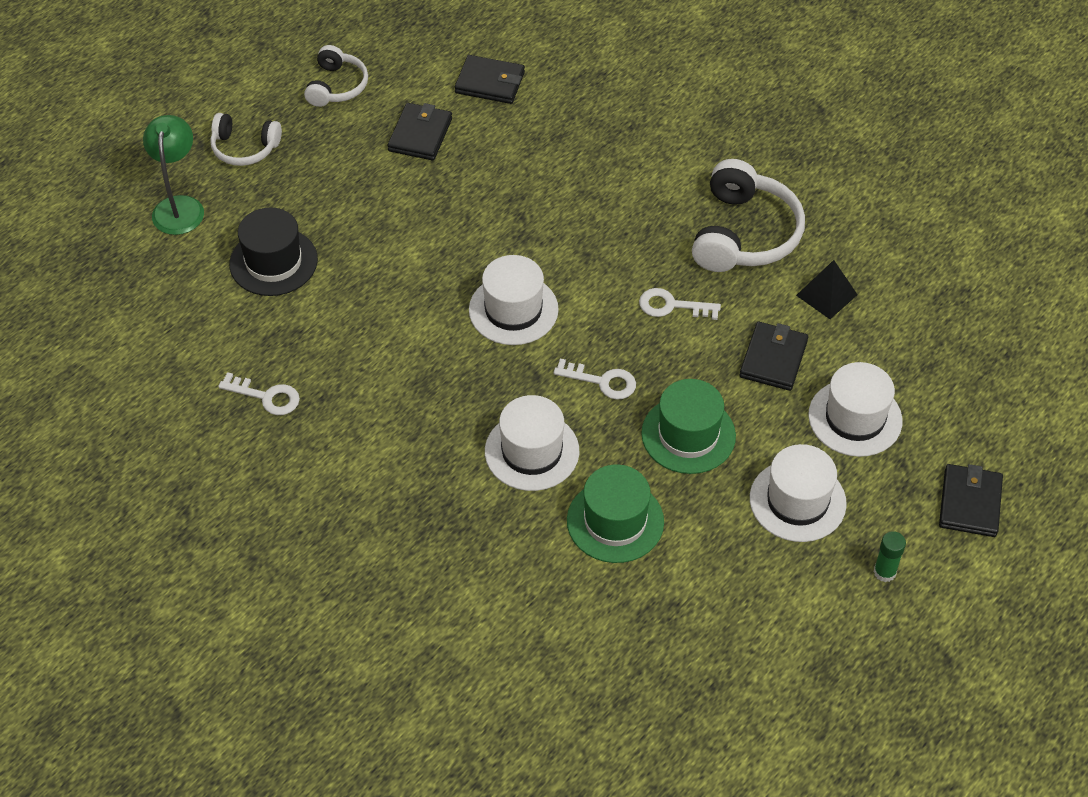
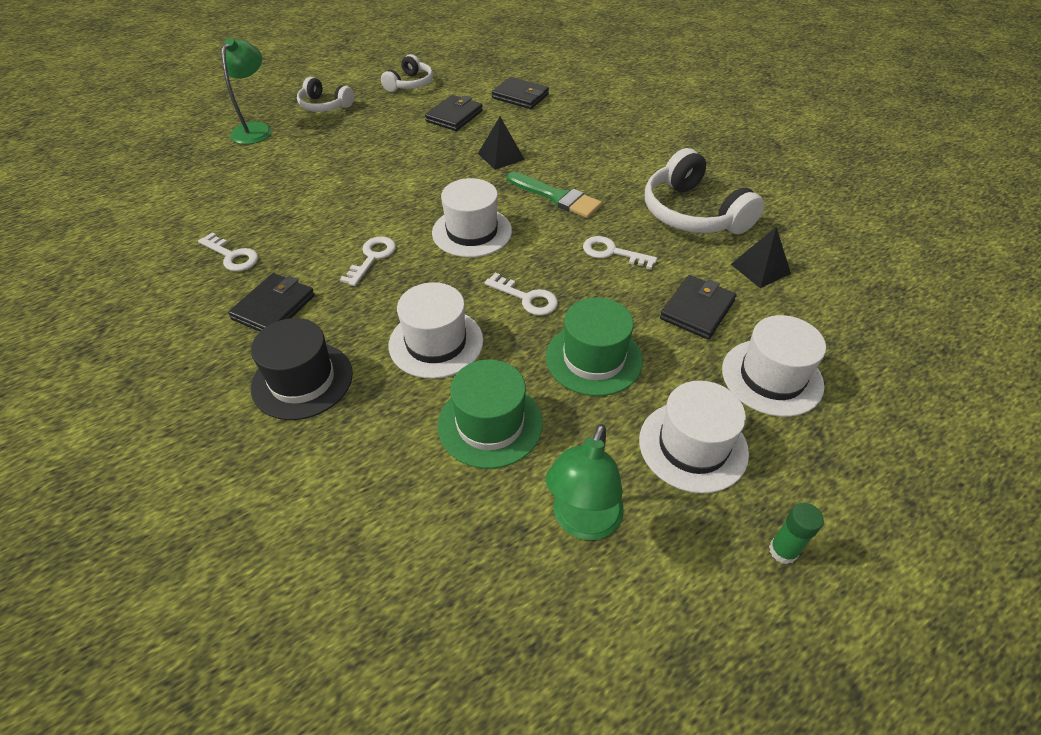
camera: 15 degrees right, 5 degrees down
black hat [229,208,318,296] -> black hat moved to [251,318,353,420]
white headphones [692,159,805,272] -> white headphones turned 120 degrees clockwise [645,148,764,234]
black wallet [939,464,1003,537] -> black wallet moved to [228,273,315,332]
none -> white key [340,236,396,286]
none -> black pyramid [478,117,525,170]
none -> green brush [507,172,602,218]
none -> green lamp [546,424,624,540]

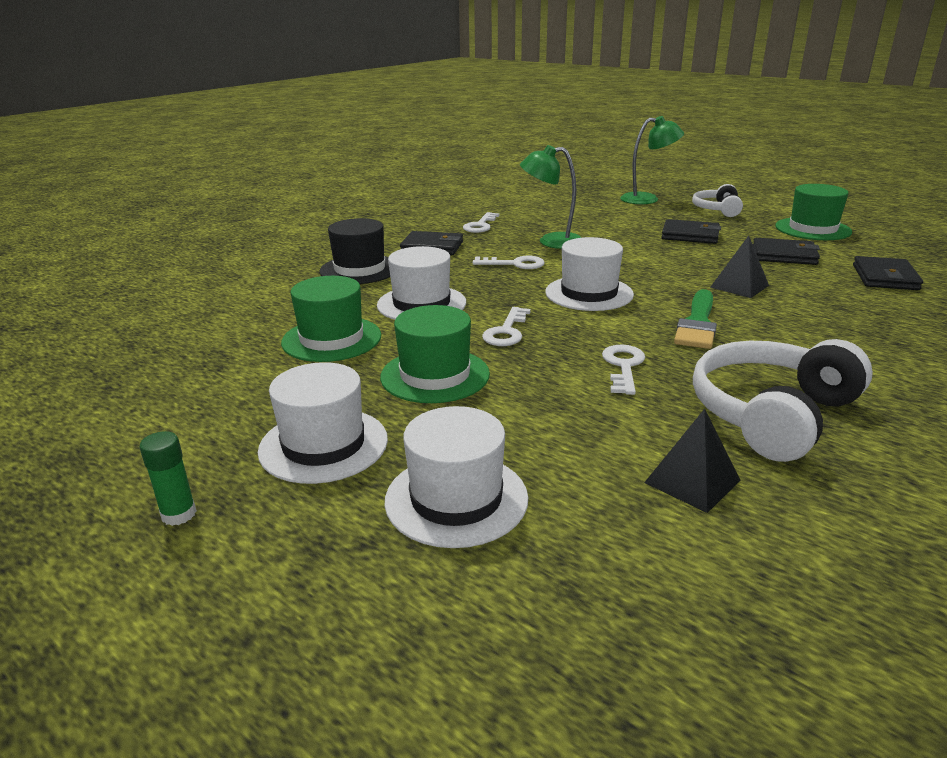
camera: 75 degrees right, 20 degrees down
white headphones [381,54,433,92] -> green hat [775,184,852,240]
green lamp [546,424,624,540] -> green lamp moved to [520,145,581,249]
black wallet [660,275,737,340] -> black wallet moved to [661,219,721,244]

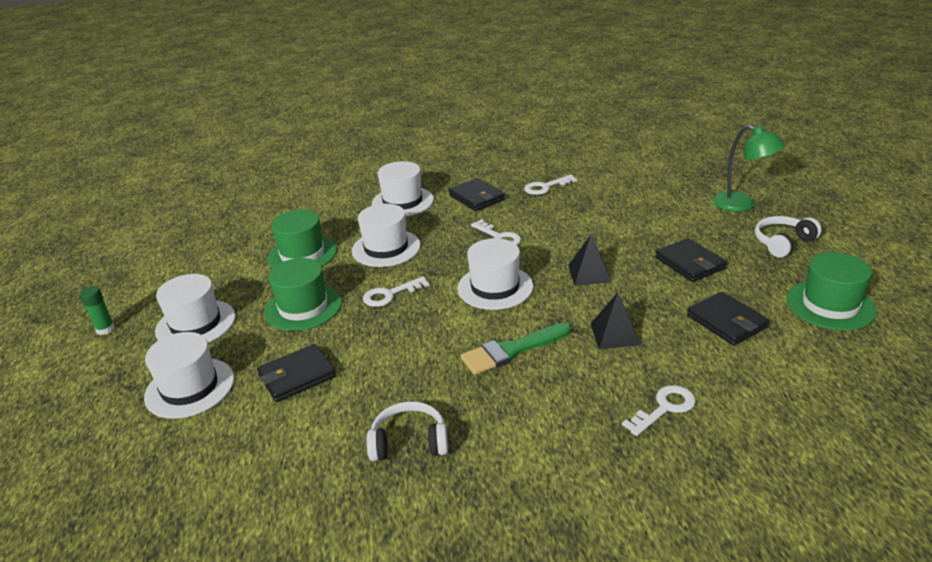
camera: 45 degrees right, 5 degrees up
black hat [319,218,390,284] -> white hat [372,161,434,217]
green lamp [520,145,581,249] -> none
white key [602,345,645,395] -> white key moved to [622,385,695,436]
black pyramid [644,409,741,513] -> black pyramid moved to [568,235,612,286]
white headphones [693,339,873,462] -> white headphones [367,401,448,461], size x0.59
black wallet [853,256,923,290] -> black wallet moved to [257,344,336,402]

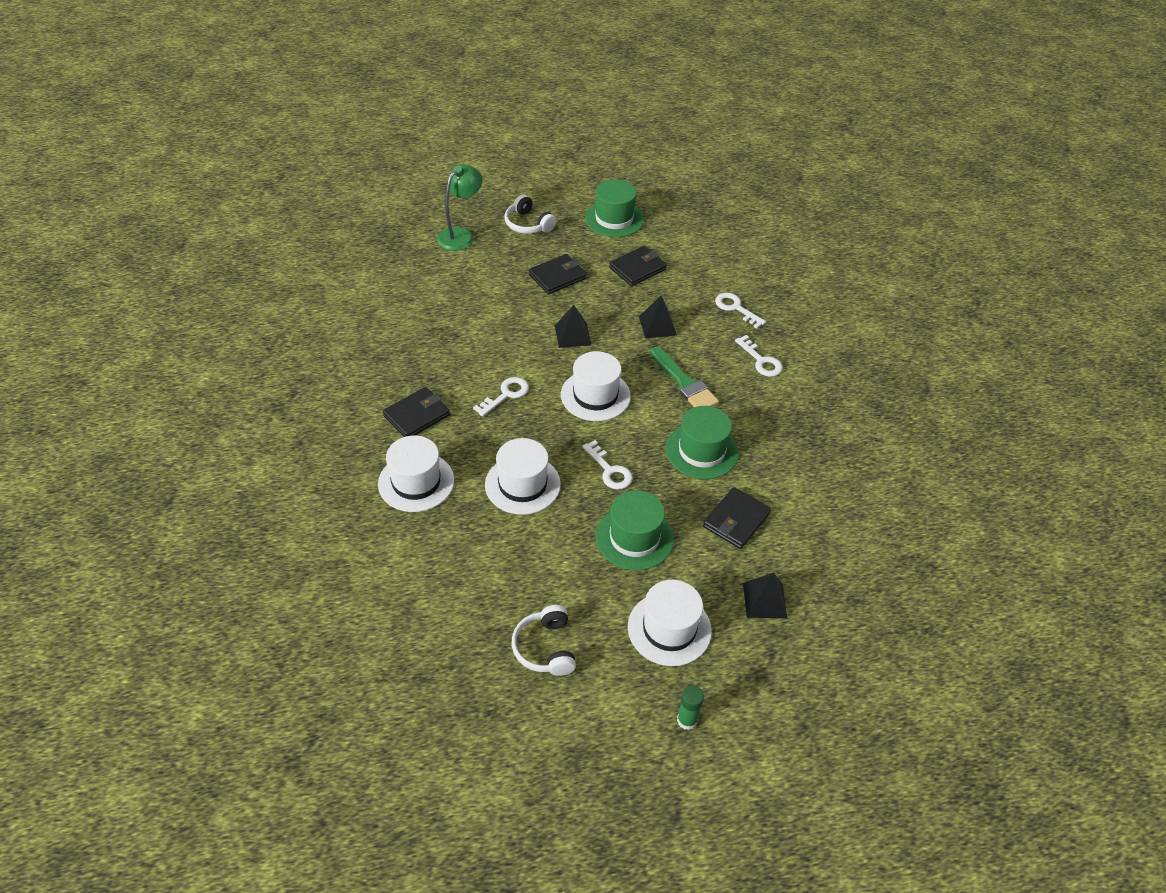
camera: 100 degrees left, 15 degrees up
white hat [144,332,234,419] -> black pyramid [743,572,787,618]
black wallet [257,344,336,402] -> black wallet turned 75 degrees clockwise [703,487,771,549]
green hat [267,210,337,268] -> green hat moved to [665,406,739,479]
white headphones [367,401,448,461] -> white headphones moved to [512,605,576,676]
white key [524,175,577,195] -> white key moved to [735,335,783,377]

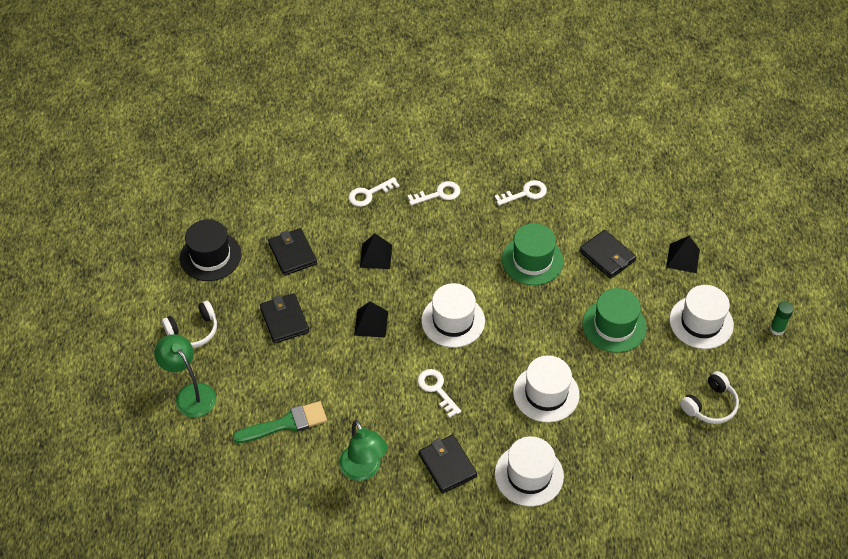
camera: 75 degrees left, 5 degrees up
white headphones [512,605,576,676] -> white headphones turned 45 degrees counterclockwise [680,371,739,424]
white key [582,440,632,490] -> white key moved to [494,180,547,206]
green hat [585,180,644,237] -> black hat [180,219,242,281]
green brush [651,347,719,407] -> green brush moved to [233,401,327,443]
none -> green lamp [339,420,387,481]

